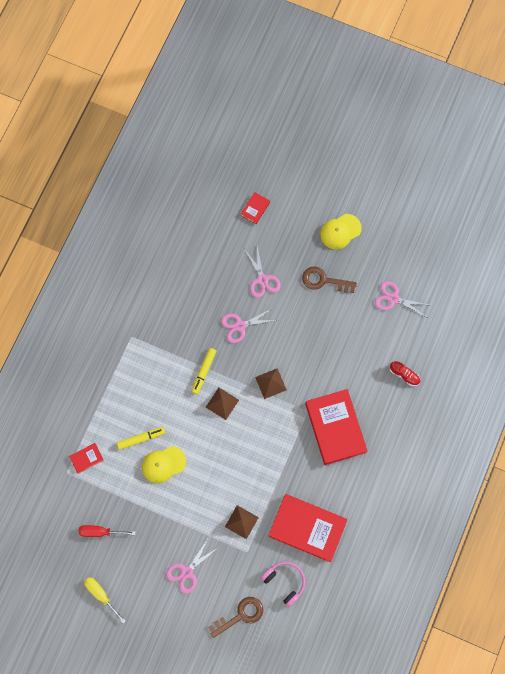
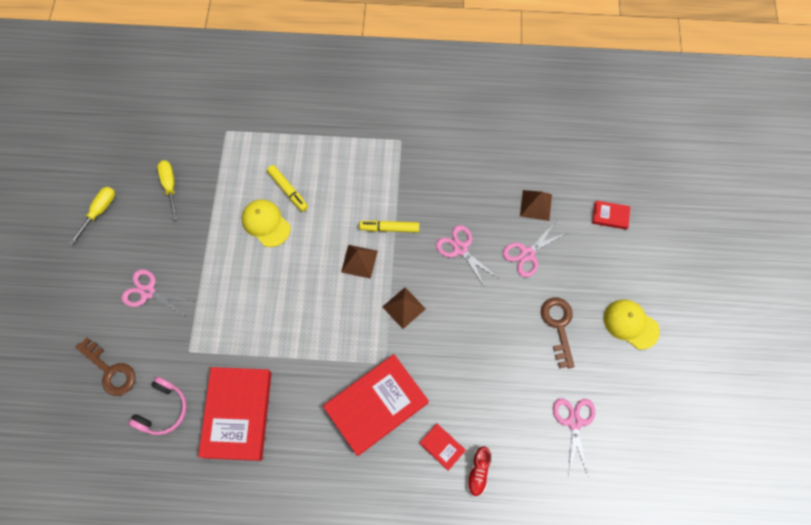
camera: 70 degrees right, 5 degrees down
red book [69,443,104,473] -> red book moved to [419,424,466,471]
red screwdriver [79,525,135,537] -> yellow screwdriver [157,160,178,220]
brown pyramid [225,505,259,539] -> brown pyramid moved to [520,190,552,221]

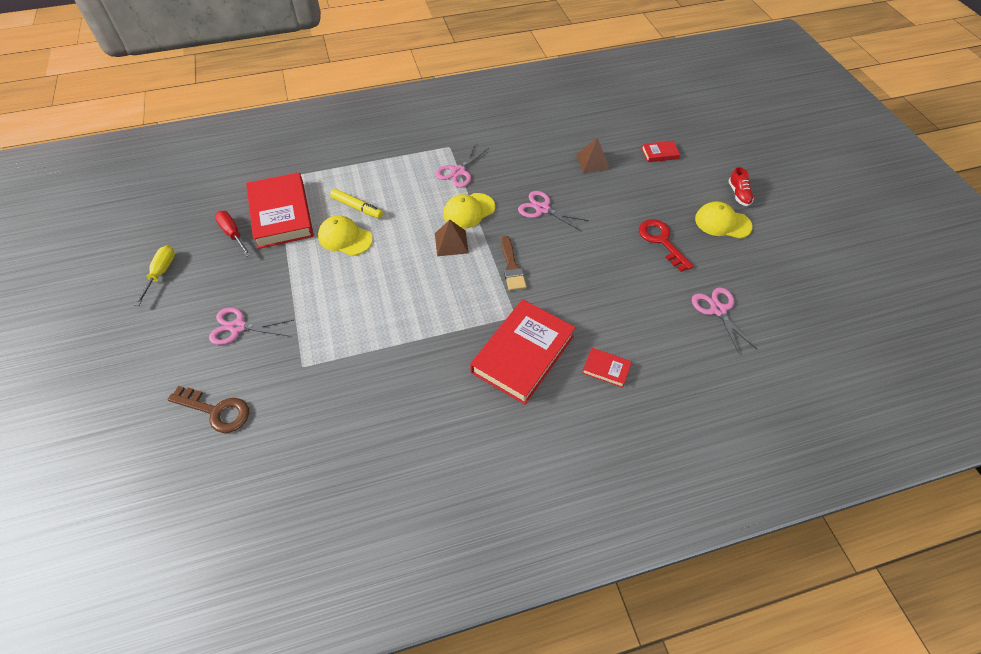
camera: 20 degrees left, 15 degrees down
pink headphones [129,376,187,435] -> none
yellow screwdriver [157,160,178,220] -> red screwdriver [215,211,251,257]
red book [198,367,272,461] -> red book moved to [246,173,314,249]
yellow marker [359,220,419,232] -> yellow cap [443,193,495,229]
brown pyramid [383,287,426,329] -> brown brush [501,236,526,291]
red shoe [467,446,491,497] -> red shoe moved to [729,167,754,206]
pink scissors [502,222,568,277] -> pink scissors moved to [436,144,489,187]
brown key [541,298,574,368] -> red key [639,219,694,272]

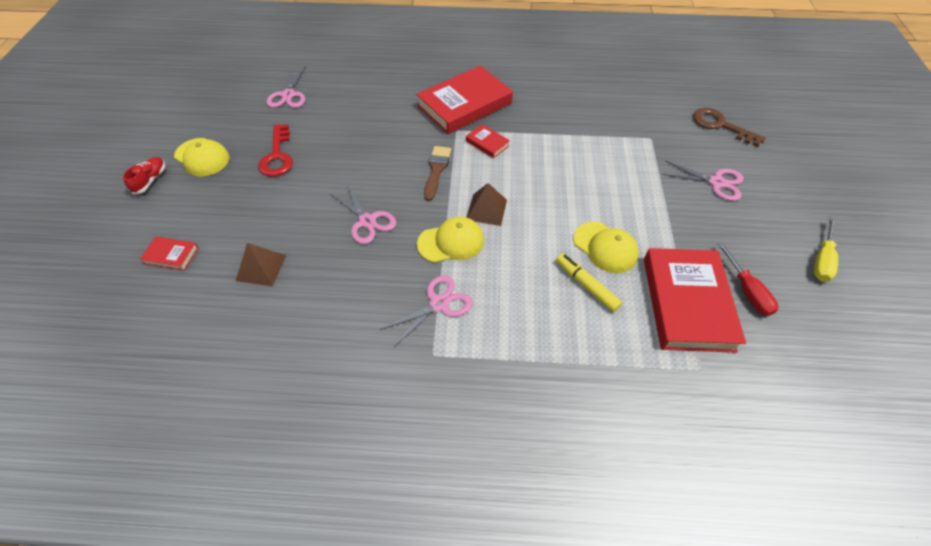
camera: 160 degrees left, 0 degrees up
red book [582,348,632,388] -> red book moved to [466,124,510,158]

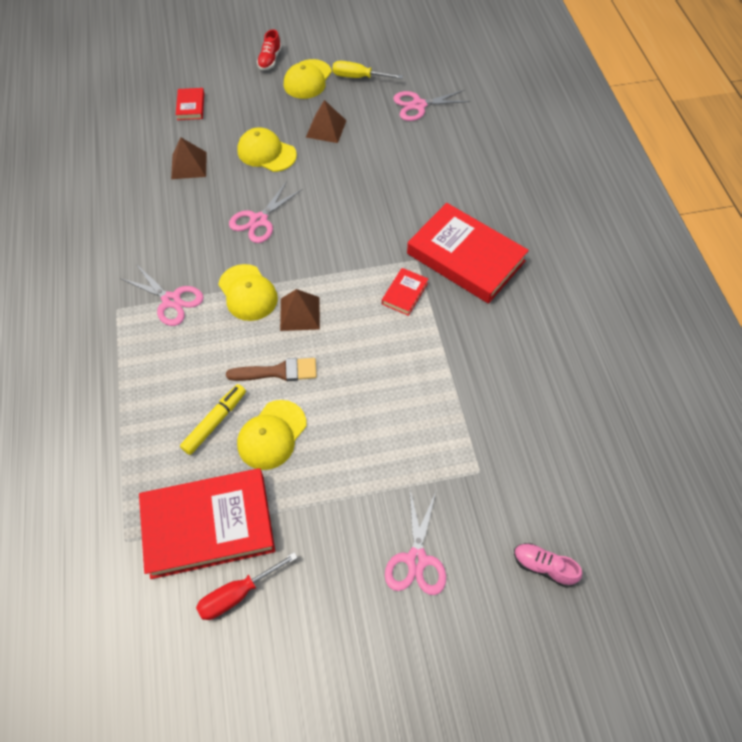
camera: 75 degrees right, 5 degrees up
red shoe [123,157,166,194] -> red shoe turned 105 degrees clockwise [257,29,282,70]
red key [258,124,293,177] -> brown pyramid [306,100,347,143]
brown brush [424,146,451,201] -> brown brush moved to [226,358,317,381]
brown key [693,108,766,147] -> pink shoe [514,543,582,588]
yellow screwdriver [814,217,838,282] -> yellow screwdriver moved to [332,61,403,79]
none -> yellow cap [237,127,297,172]

